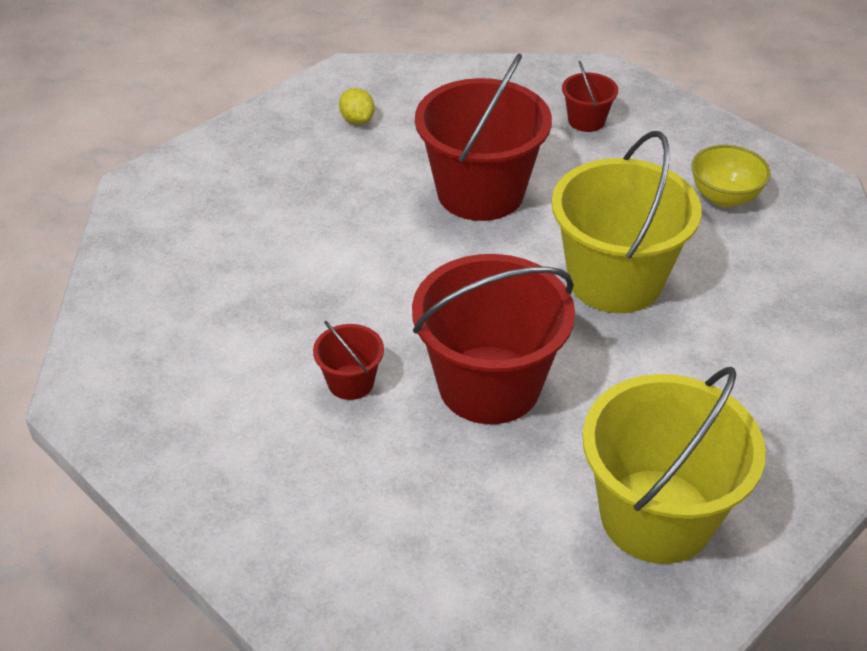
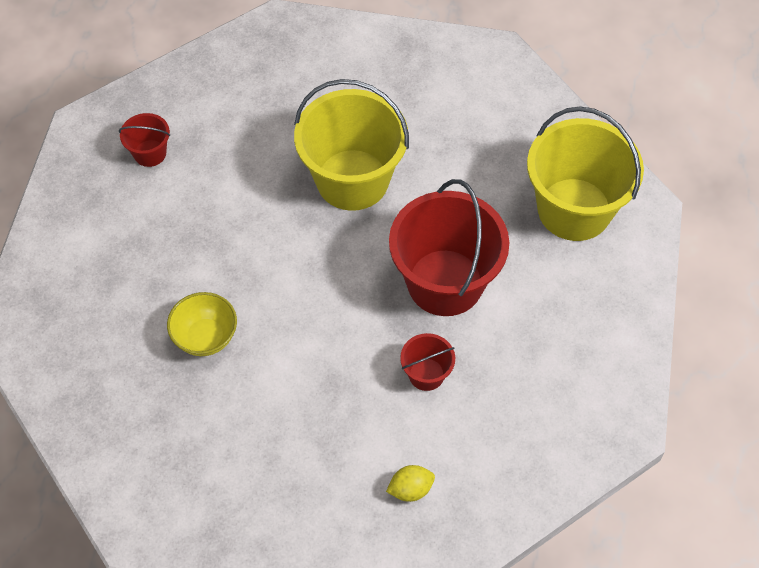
camera: 80 degrees left, 15 degrees up
yellow lemon [339,88,375,125] -> yellow lemon moved to [386,465,435,502]
red bucket [415,54,552,221] -> none
yellow bowl [691,145,771,207] -> yellow bowl moved to [167,292,237,356]

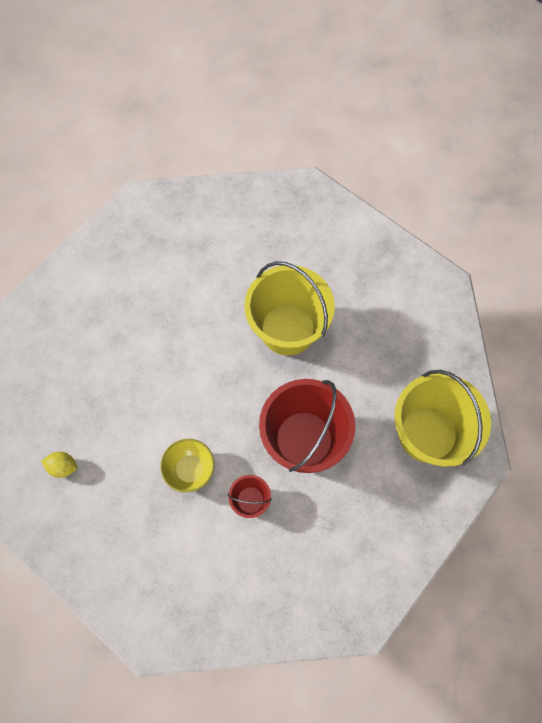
camera: 30 degrees right, 10 degrees up
red bucket [119,113,170,167] -> none
yellow bowl [167,292,237,356] -> yellow bowl moved to [160,439,215,493]
yellow lemon [386,465,435,502] -> yellow lemon moved to [41,452,77,478]

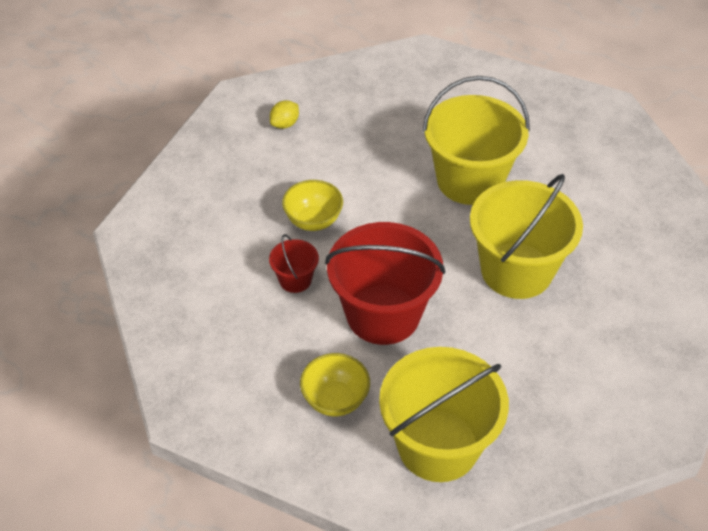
camera: 75 degrees right, 20 degrees down
yellow lemon [41,452,77,478] -> yellow lemon turned 45 degrees clockwise [270,100,299,129]
none -> yellow bowl [300,353,370,416]
none -> yellow bucket [422,76,530,205]

